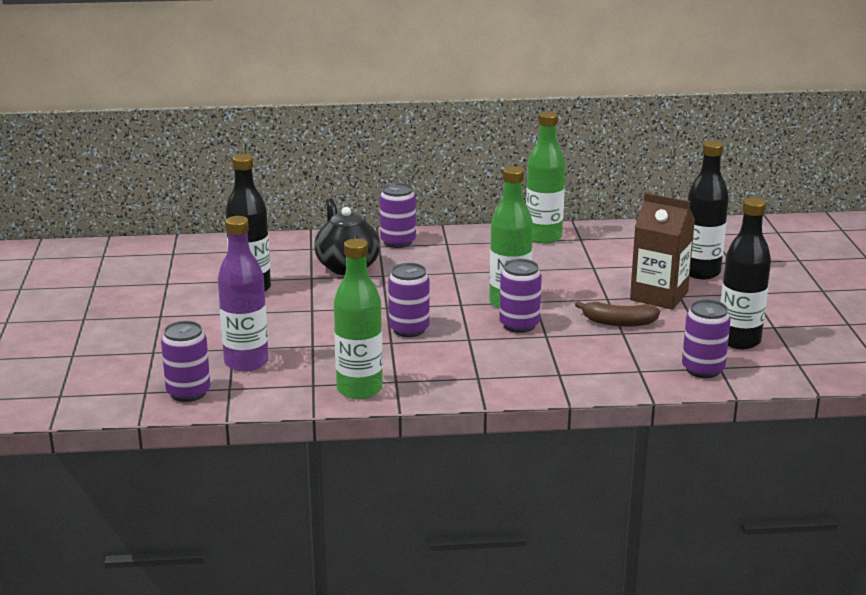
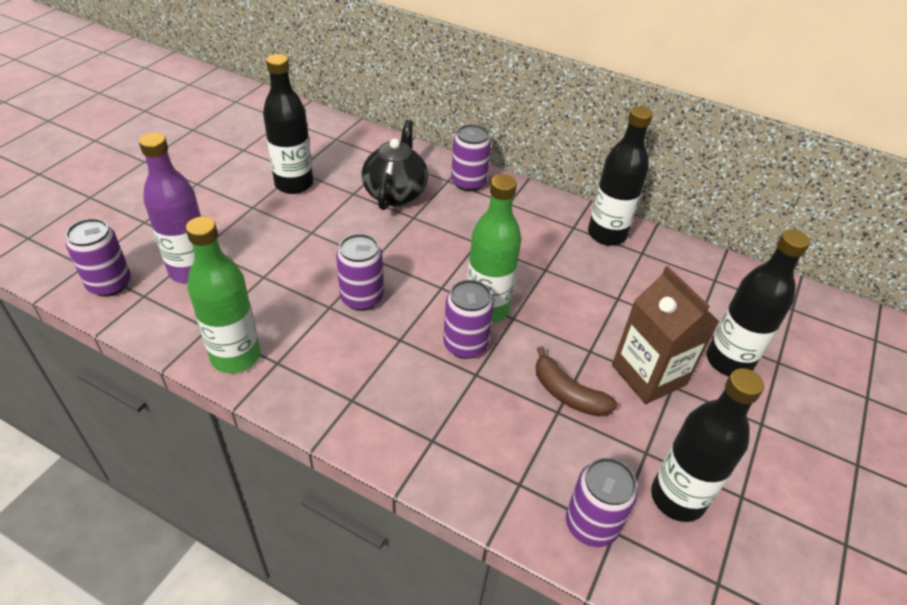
camera: 30 degrees right, 20 degrees up
green bottle [526,111,565,244] -> black bottle [588,106,653,246]

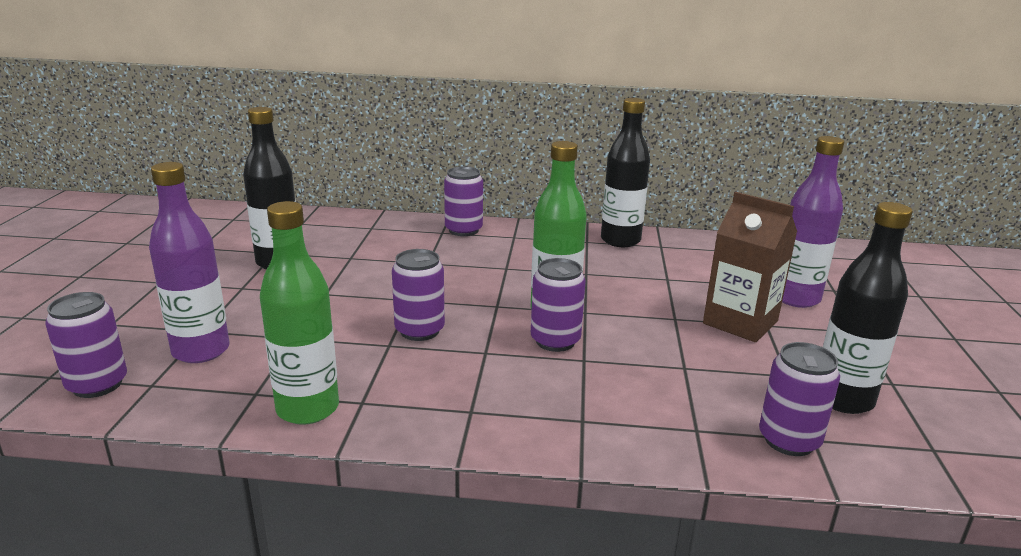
camera: 20 degrees left, 20 degrees down
black teapot [361,120,428,210] -> none
brown banana [536,346,618,417] -> none
black bottle [707,229,810,376] -> purple bottle [782,136,844,308]

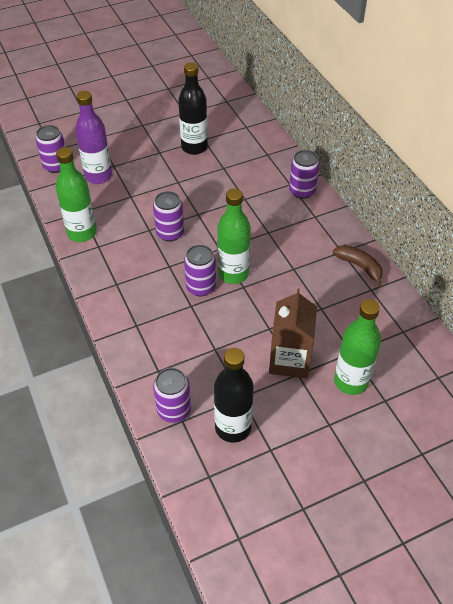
camera: 60 degrees right, 25 degrees up
black bottle [601,98,650,247] -> brown banana [333,245,383,287]
purple bottle [782,136,844,308] -> green bottle [334,299,381,395]

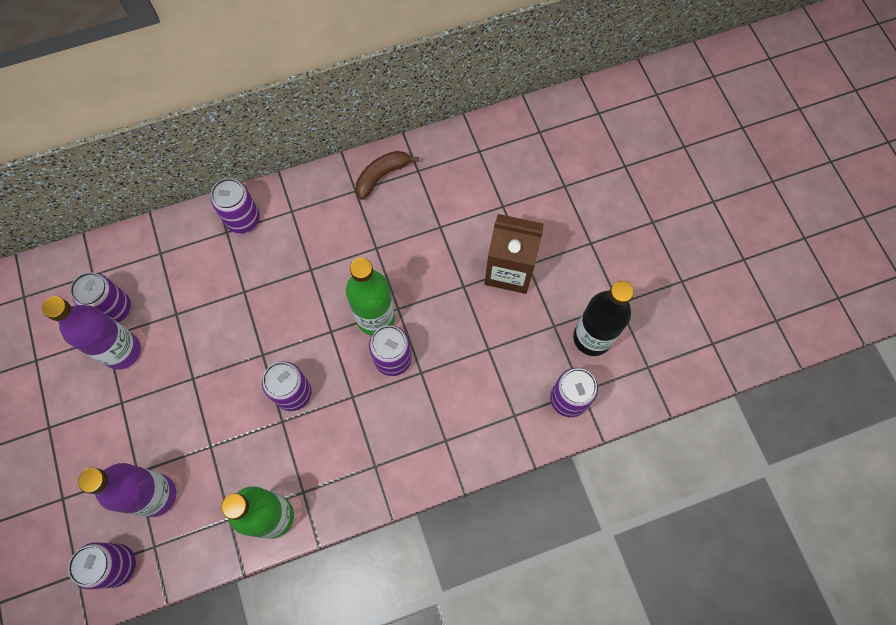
camera: 85 degrees left, 20 degrees up
black bottle [178,62,208,155] -> purple bottle [42,296,141,370]
green bottle [334,299,381,395] -> none
none -> purple can [70,272,131,323]

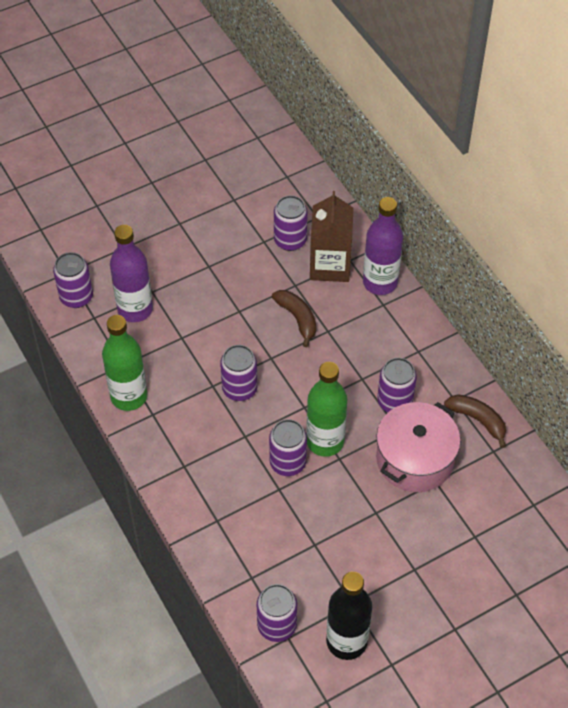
camera: 80 degrees right, 15 degrees down
purple bottle [42,296,141,370] -> purple bottle moved to [363,197,403,295]
purple can [211,178,260,233] -> purple can moved to [377,358,417,412]
brown carton [485,214,544,294] -> brown carton moved to [310,191,354,282]
none -> brown banana [272,290,316,347]
none -> pink pot [376,402,461,492]

